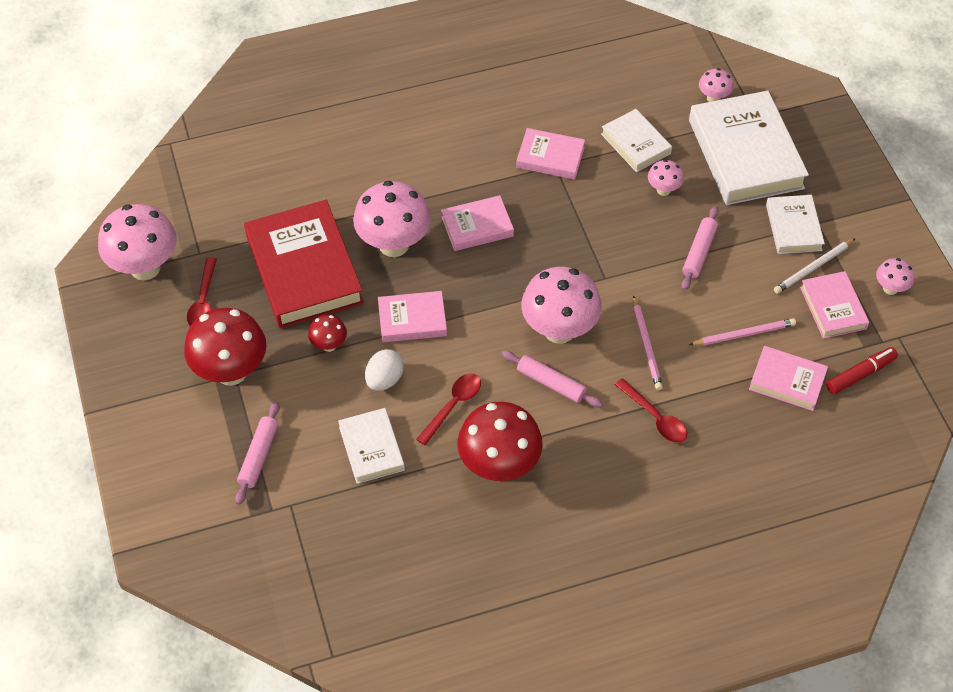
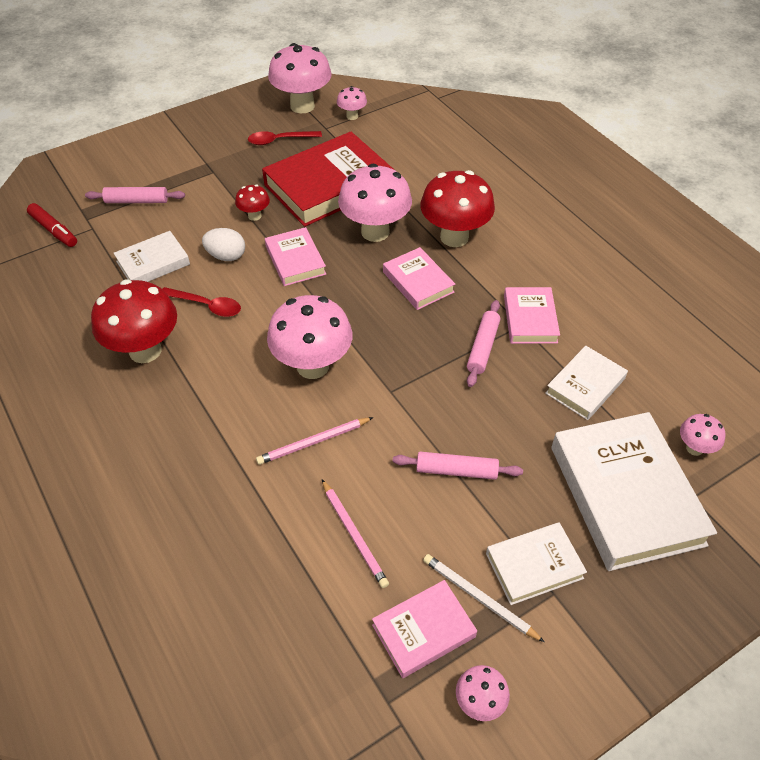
camera: 75 degrees right, 5 degrees down
red mushroom [184,308,266,386] -> red mushroom moved to [420,170,495,247]
pink rolling pin [502,351,603,407] -> pink rolling pin moved to [467,300,500,387]
red spoon [615,378,687,443] -> none
pink mushroom [648,160,684,196] -> pink mushroom moved to [337,86,367,120]
white book [689,91,809,205] -> white book turned 75 degrees counterclockwise [551,412,717,571]
pink book [749,346,828,411] -> none
red marker [826,347,898,394] -> red marker moved to [27,203,77,247]

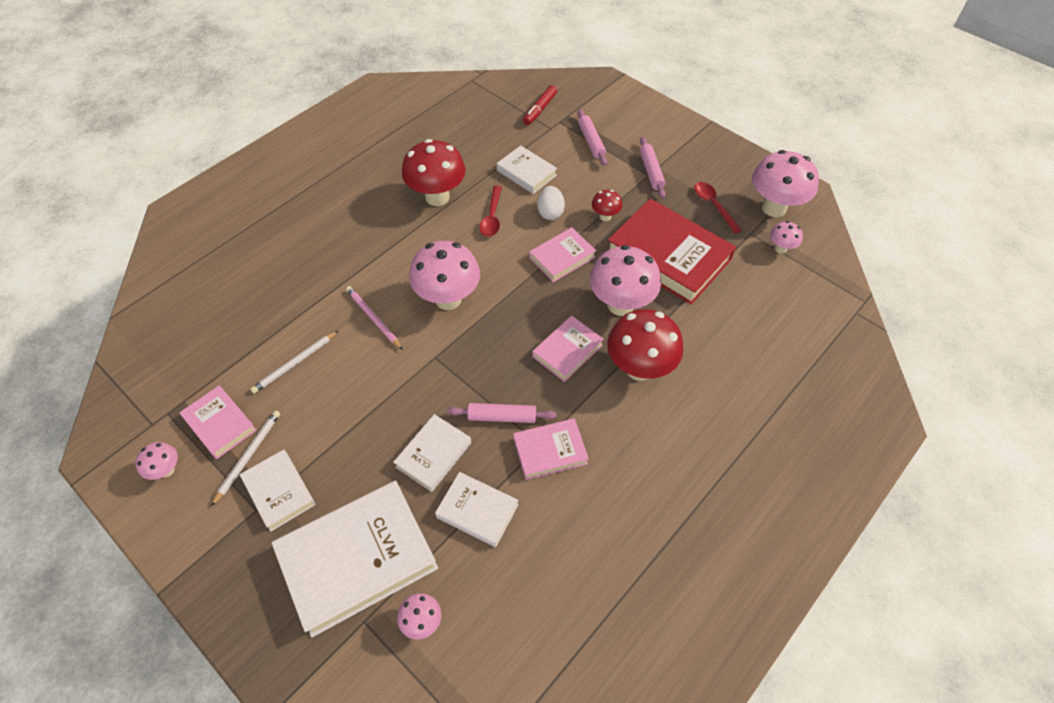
camera: 75 degrees right, 5 degrees up
pink pencil [322,479,389,588] -> white pencil [250,331,338,394]
pink rolling pin [393,452,523,480] -> pink rolling pin moved to [640,137,666,198]
none -> white book [393,414,471,492]

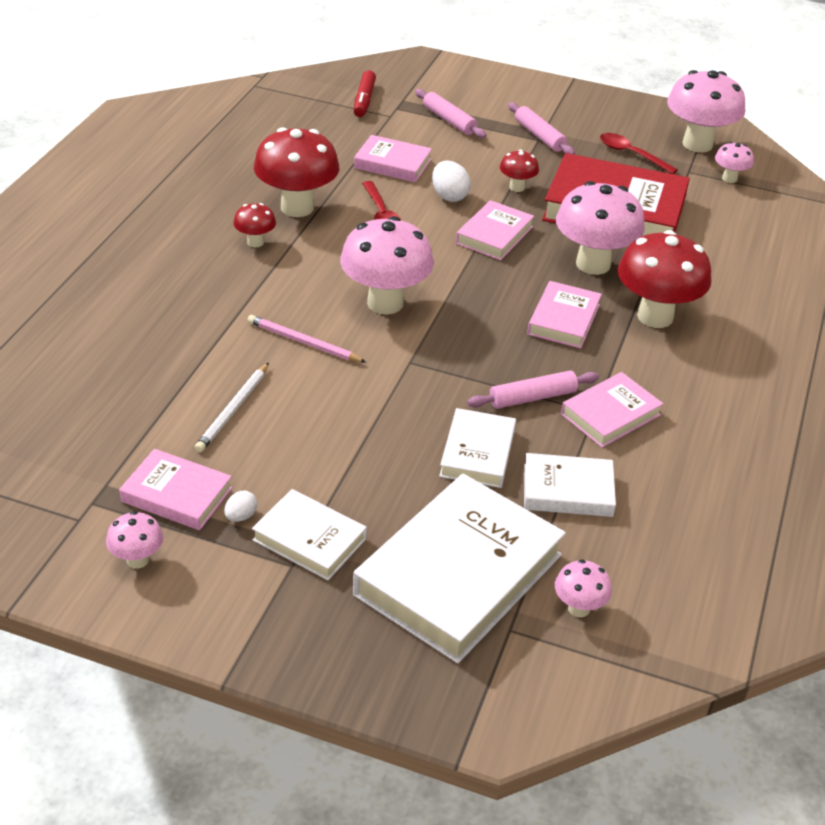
camera: 25 degrees left, 15 degrees down
white pencil [211,410,280,507] -> white egg [224,491,257,522]
white book [497,145,557,194] -> pink book [354,135,432,183]
none -> red mushroom [233,203,276,247]

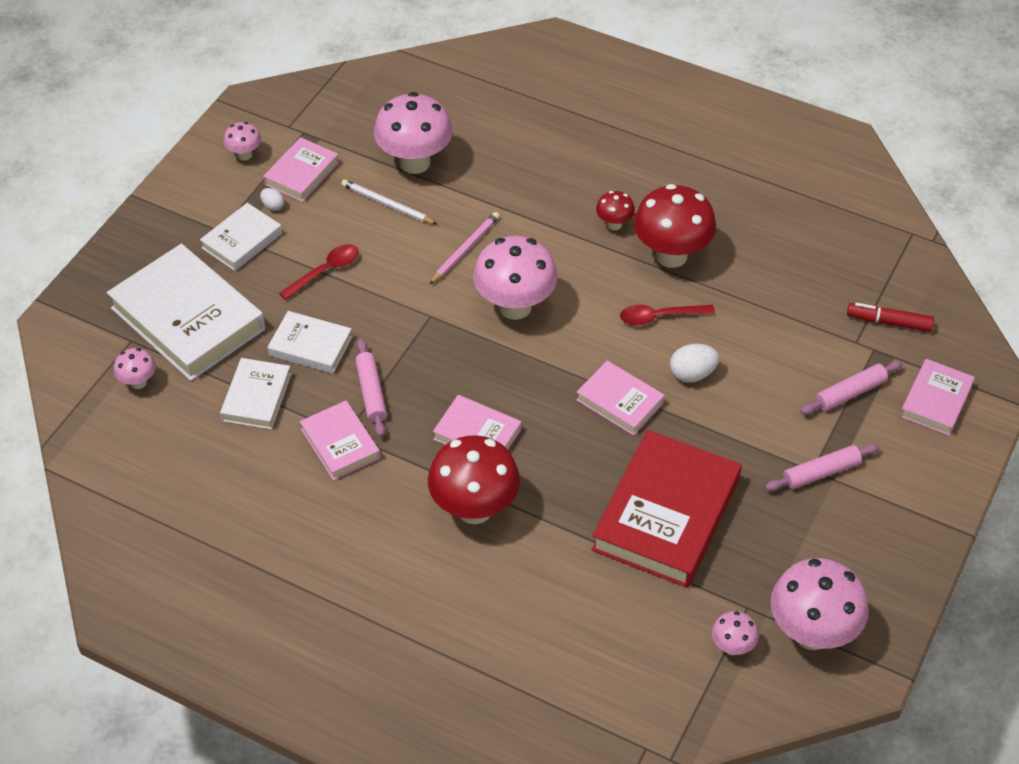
camera: 100 degrees right, 10 degrees up
pink book [354,135,432,183] -> pink book moved to [900,359,975,436]
red mushroom [500,150,539,192] -> none
pink mushroom [556,181,645,275] -> pink mushroom moved to [374,92,452,174]
red spoon [600,133,678,174] -> red spoon moved to [279,244,359,300]

